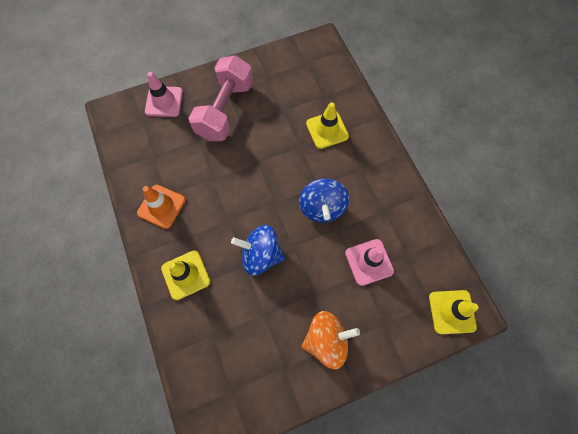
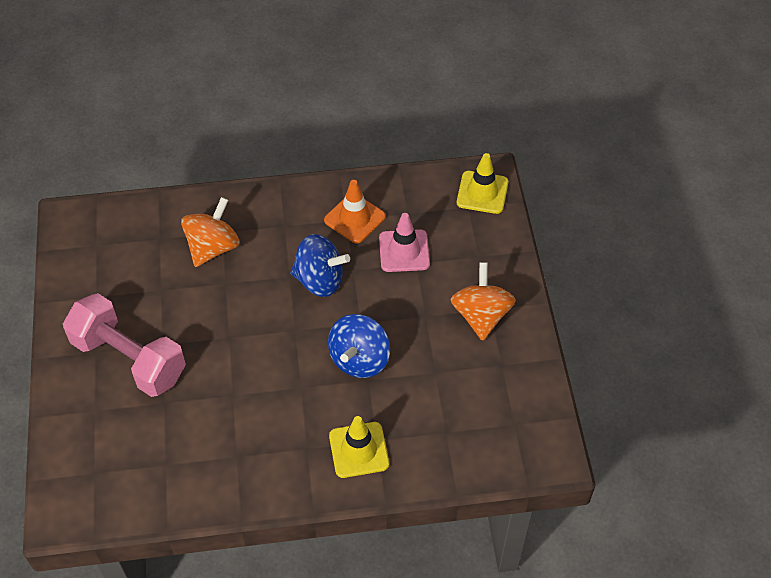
camera: 75 degrees left, 15 degrees down
orange traffic cone [137,185,185,229] -> orange traffic cone moved to [324,180,386,244]
pink traffic cone [145,72,183,117] -> none
yellow traffic cone [306,102,349,149] -> orange spinning top [181,197,240,267]

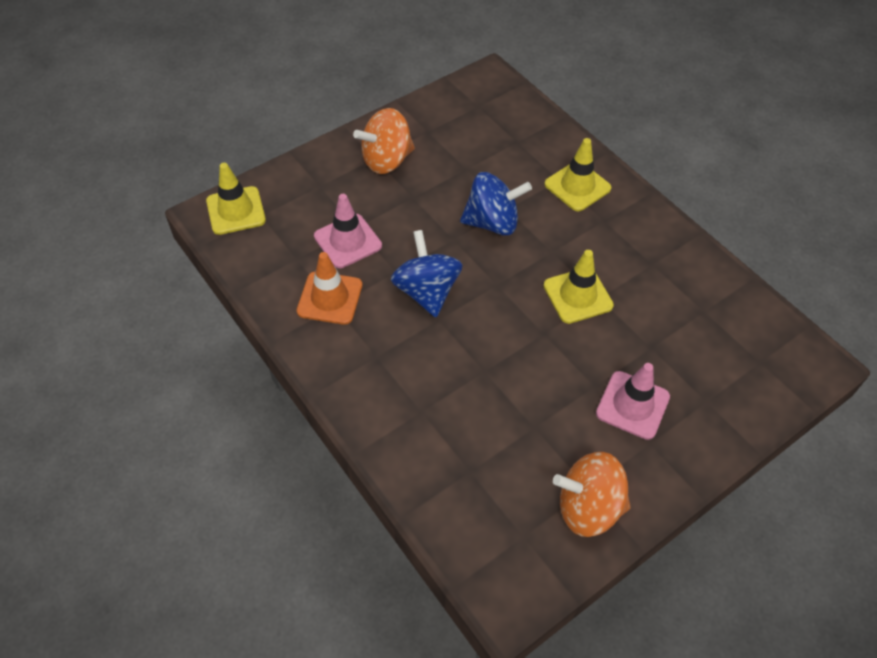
camera: 120 degrees left, 0 degrees up
pink dumbbell [63,293,186,397] -> pink traffic cone [596,363,670,440]
orange spinning top [181,197,240,267] -> orange spinning top moved to [553,452,631,537]
none -> yellow traffic cone [543,250,614,324]

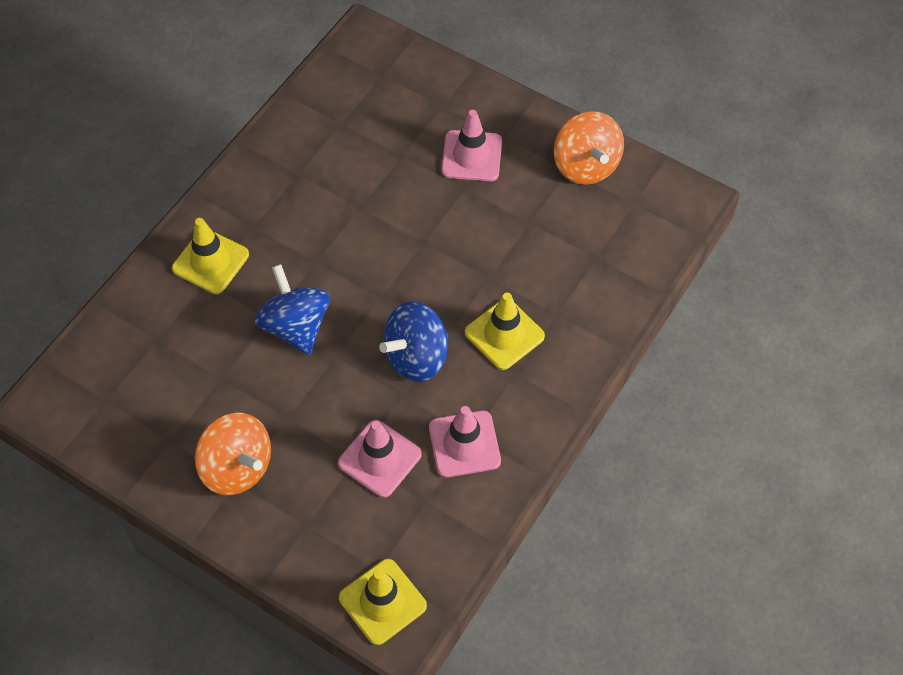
camera: 110 degrees left, 5 degrees up
orange traffic cone [297,252,362,325] -> pink traffic cone [429,406,501,478]
yellow traffic cone [543,250,614,324] -> yellow traffic cone moved to [465,293,545,370]

